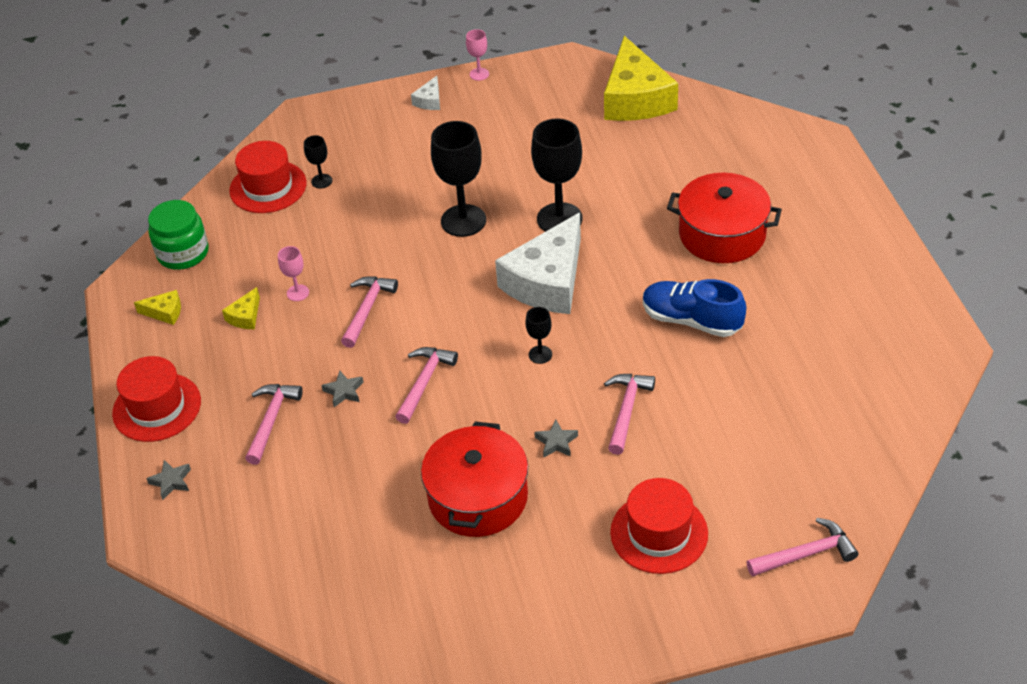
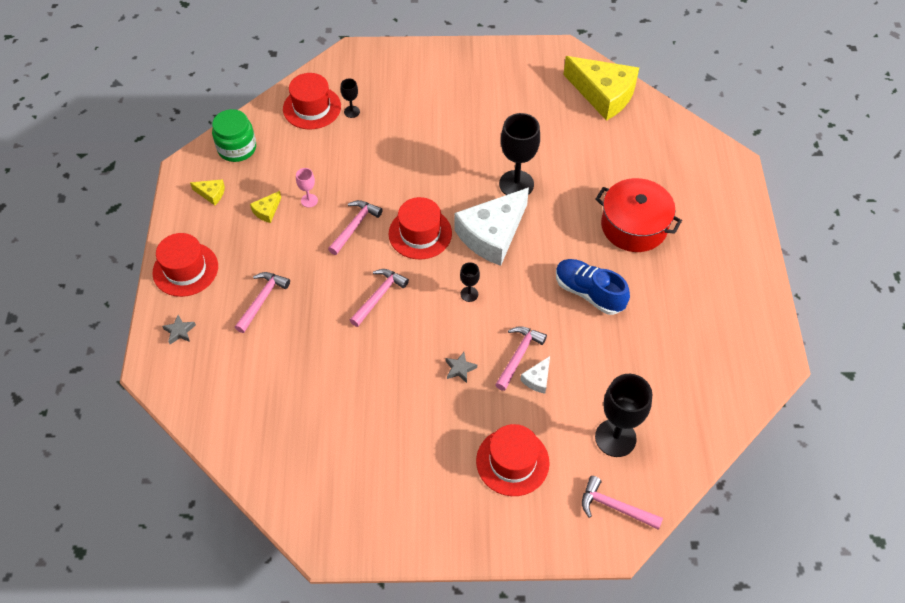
camera: 10 degrees right, 10 degrees up
grey star [321,371,364,407] -> none
white cheese [411,76,440,110] -> white cheese moved to [521,356,550,394]
red pot [421,422,528,537] -> none
black goblet [431,121,486,237] -> black goblet moved to [595,374,652,457]
pink goblet [466,29,489,81] -> none
yellow cheese [604,36,678,121] -> yellow cheese turned 60 degrees counterclockwise [563,56,639,121]
pink hammer [747,518,858,577] -> pink hammer turned 150 degrees counterclockwise [582,476,663,530]
none -> red hat [388,197,452,260]

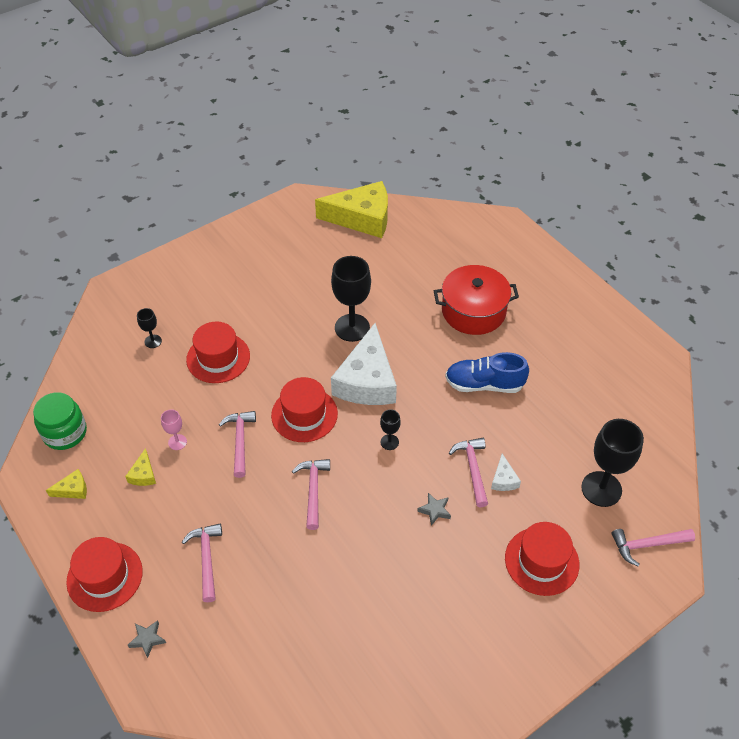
camera: 35 degrees left, 5 degrees down
red hat [283,73,341,130] -> red hat moved to [186,322,250,383]

